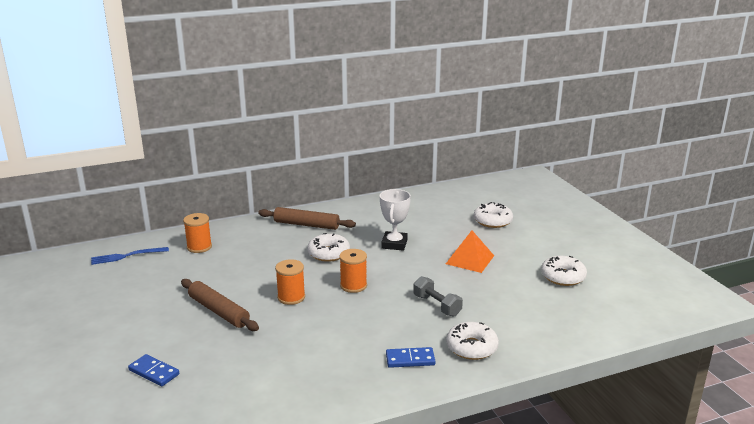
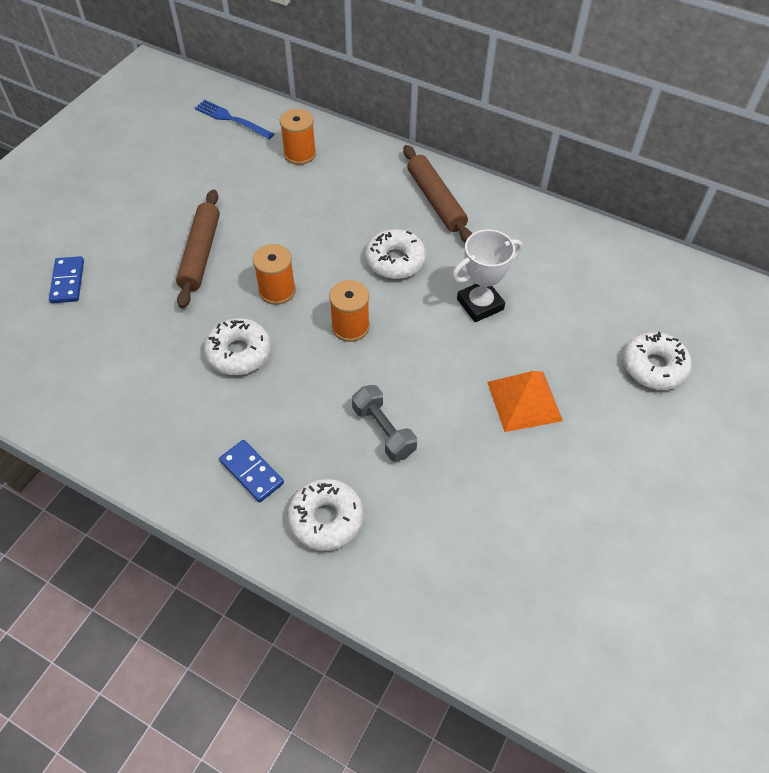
camera: 50 degrees right, 30 degrees up
grey dumbbell [413,276,463,316] -> grey dumbbell turned 45 degrees counterclockwise [352,385,417,462]
white donut [541,256,587,286] -> white donut moved to [204,318,271,375]

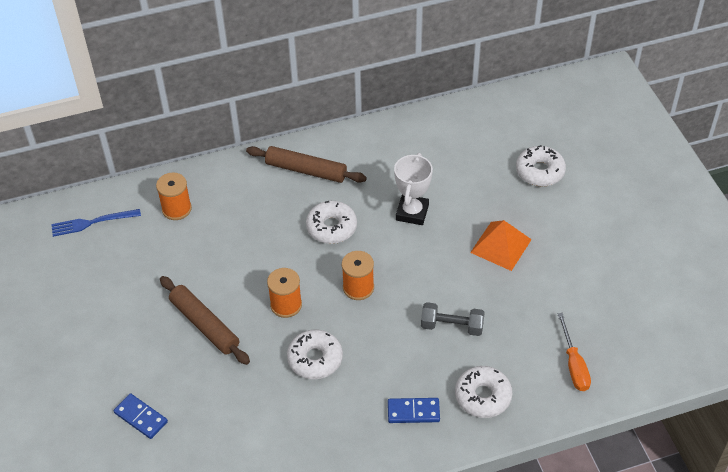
camera: 45 degrees left, 5 degrees down
none -> orange screwdriver [557,313,591,391]

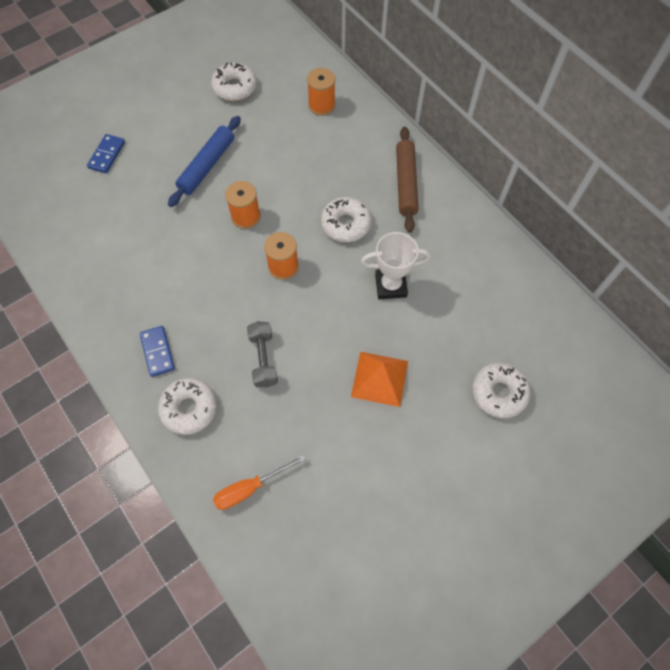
camera: 70 degrees right, 15 degrees up
blue fork [51,209,141,237] -> none
brown rolling pin [160,276,250,365] -> blue rolling pin [168,116,241,207]
white donut [287,329,343,379] -> white donut moved to [211,62,257,101]

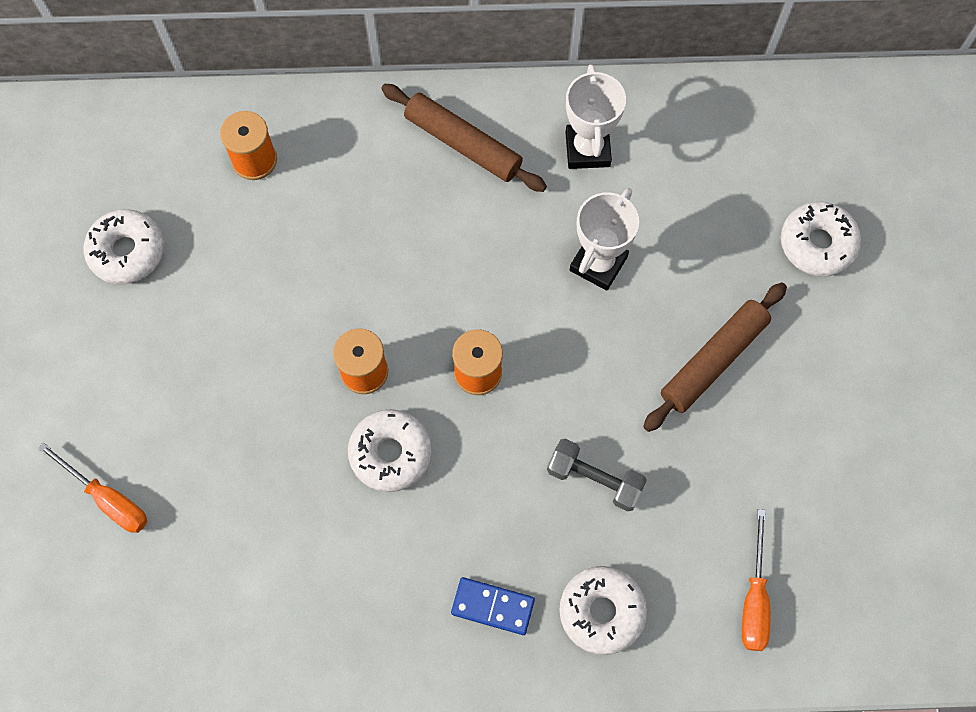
camera: 55 degrees left, 5 degrees up
blue domino [87,134,125,173] -> orange screwdriver [38,442,147,533]
blue rolling pin [168,116,241,207] -> none
white donut [321,197,372,242] -> white donut moved to [348,409,432,492]
orange pyramid [351,352,408,407] -> brown rolling pin [643,283,787,432]
none -> white trophy [565,64,626,169]

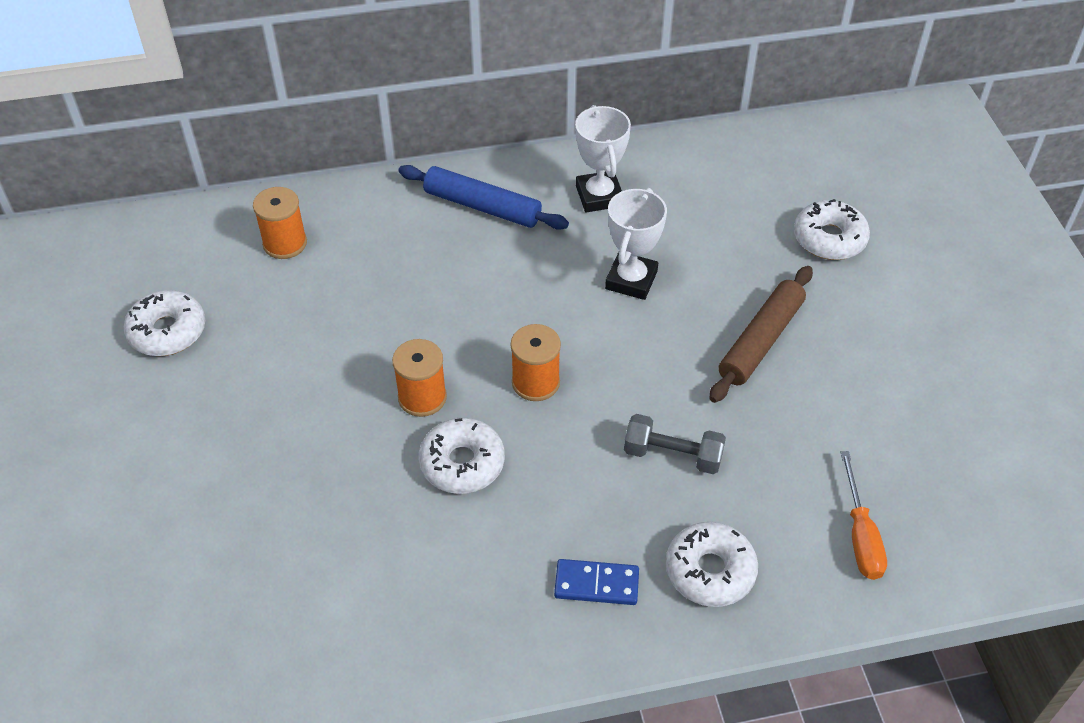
camera: 10 degrees left, 20 degrees down
orange screwdriver [38,442,147,533] -> none
brown rolling pin [381,84,547,192] -> blue rolling pin [398,165,569,230]

